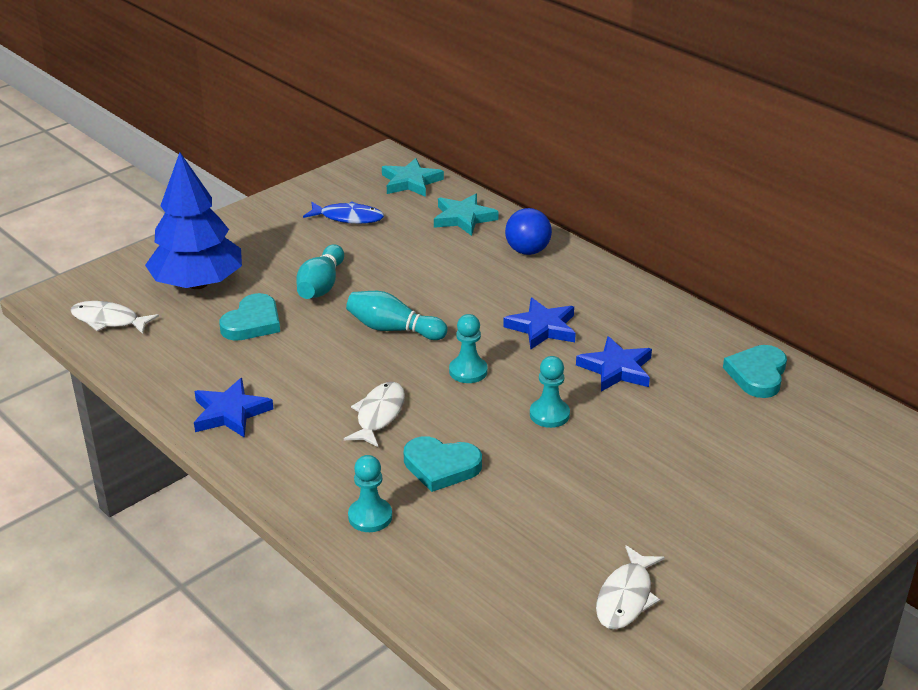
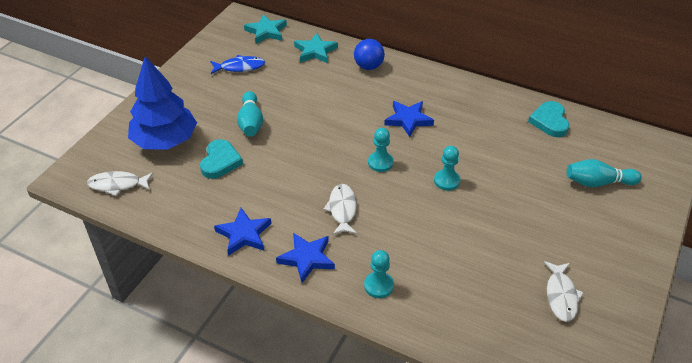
camera: 20 degrees left, 10 degrees up
turquoise bowling pin [346,291,448,340] -> turquoise bowling pin moved to [567,159,642,187]
turquoise heart [404,436,482,492] -> none
blue star [576,336,652,392] -> blue star moved to [276,233,335,283]

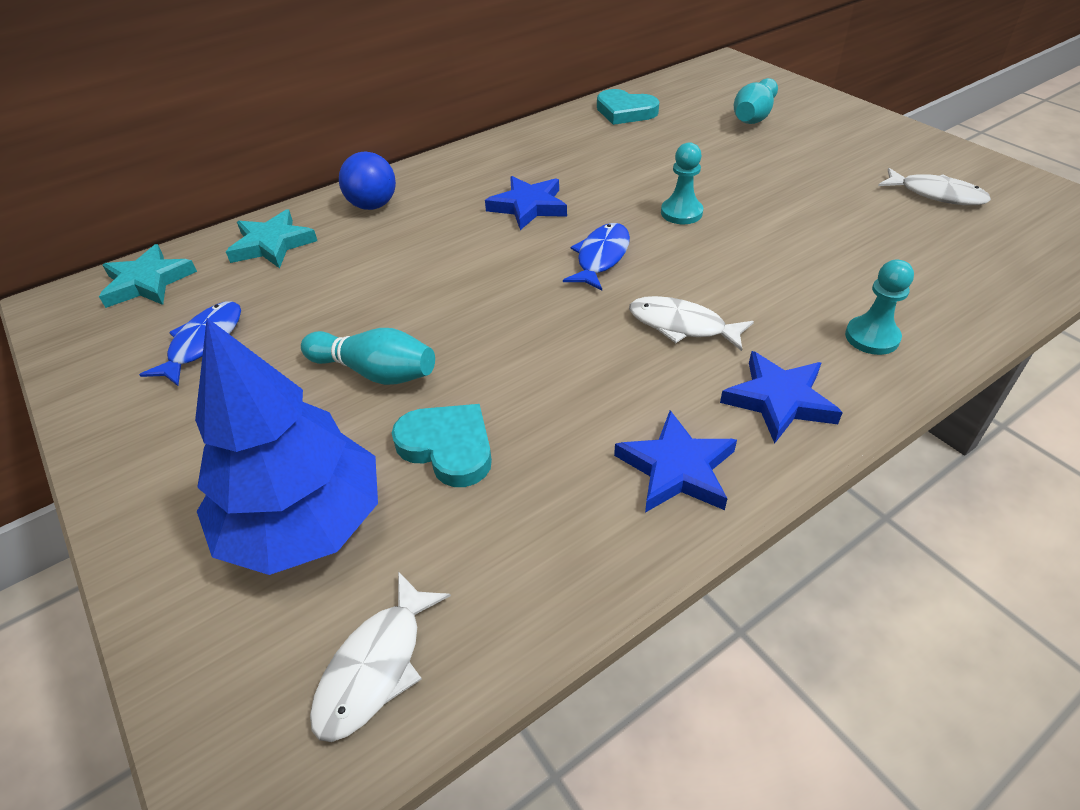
camera: 60 degrees left, 0 degrees up
turquoise pawn [368,128,394,172] -> blue fish [563,223,630,291]

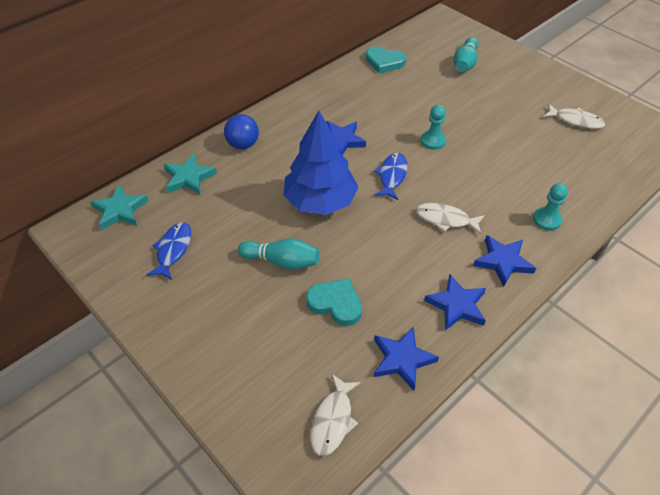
camera: 10 degrees left, 5 degrees up
blue tree [195,318,378,575] -> blue tree moved to [284,111,358,215]
none -> blue star [374,326,439,391]

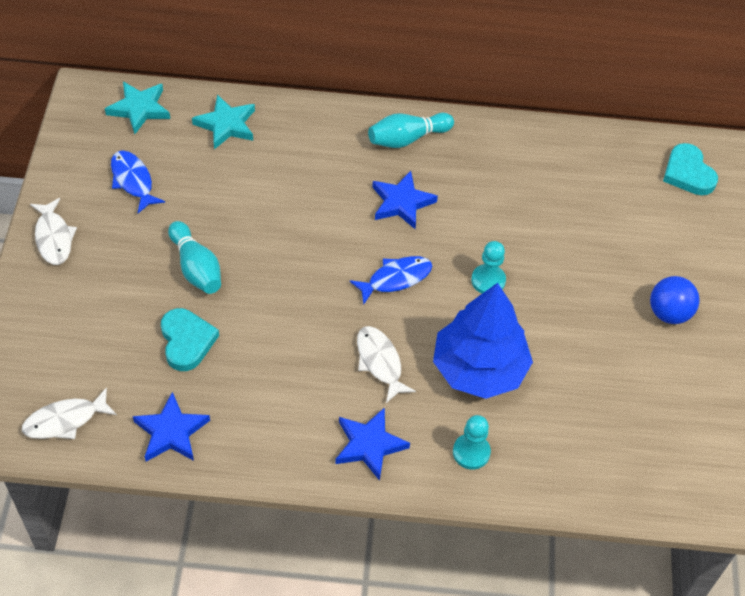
camera: 45 degrees right, 5 degrees up
blue fish [147,222,191,280] -> blue fish turned 90 degrees counterclockwise [111,150,165,213]
blue ball [224,114,259,149] -> blue ball moved to [650,276,700,324]
blue tree [284,111,358,215] -> blue tree moved to [433,283,533,399]
turquoise heart [366,46,406,73] -> turquoise heart moved to [663,143,718,195]
blue star [424,274,486,331] -> none
turquoise bowling pin [454,37,478,72] -> turquoise bowling pin moved to [368,113,454,148]
white fish [543,104,605,129] -> white fish moved to [30,198,77,265]

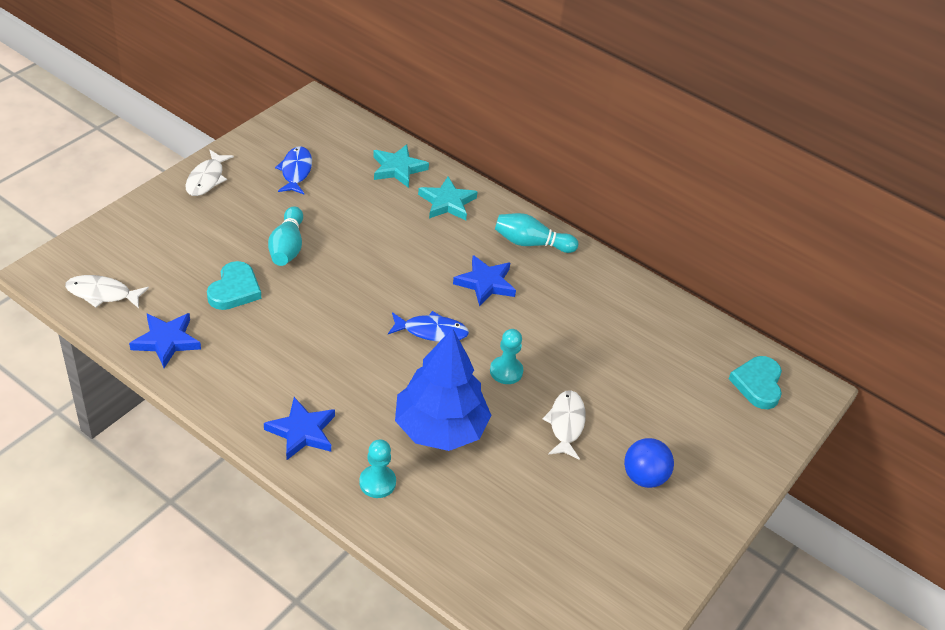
camera: 30 degrees right, 10 degrees down
turquoise star [105,82,170,134] -> turquoise star moved to [418,177,478,220]
white fish [357,326,416,403] -> white fish moved to [543,390,586,459]

